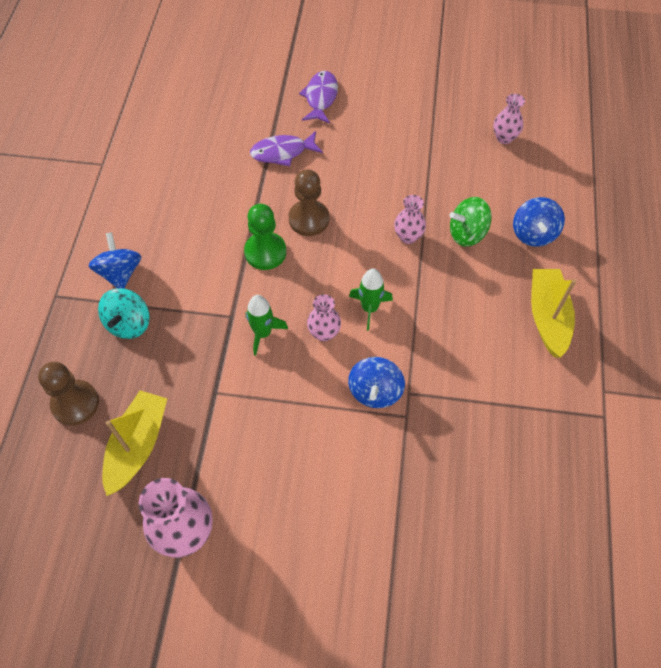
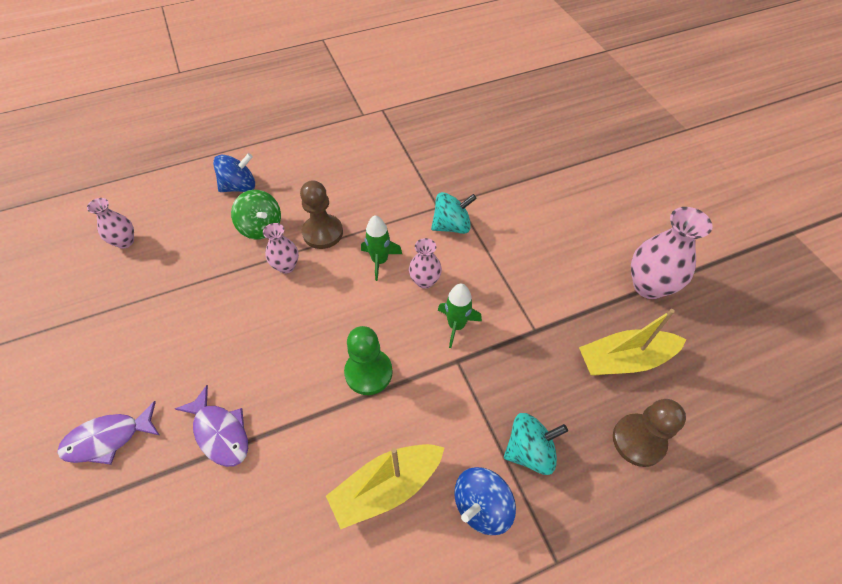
camera: 120 degrees left, 5 degrees down
brown pawn [288,169,329,236] -> brown pawn moved to [300,180,343,249]
blue spinning top [348,357,405,408] -> turquoise spinning top [431,192,477,234]
yellow boat [531,269,576,358] -> yellow boat moved to [326,444,445,529]

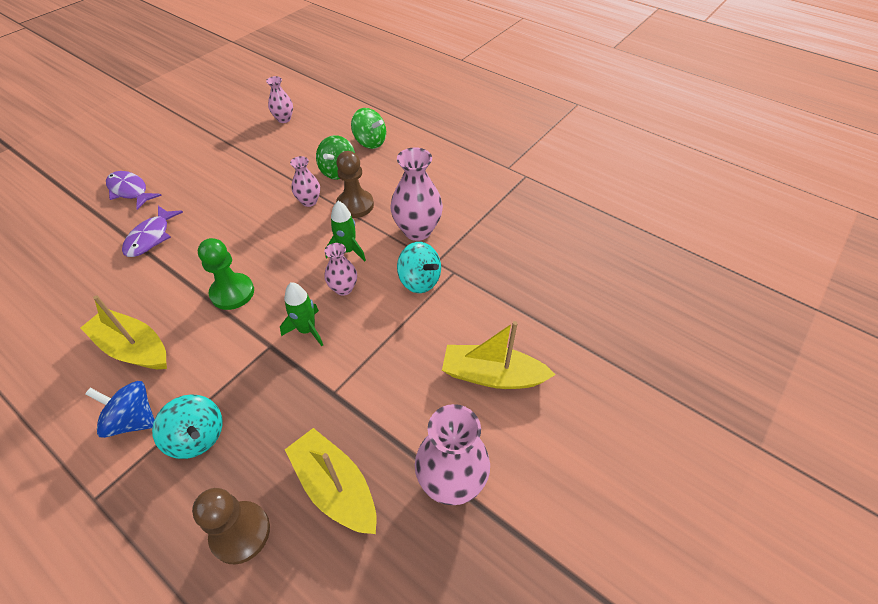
camera: 60 degrees right, 5 degrees down
blue spinning top [213,153,255,192] -> green spinning top [351,108,386,149]
none -> pink vase [390,147,443,241]
none -> yellow boat [442,321,556,389]

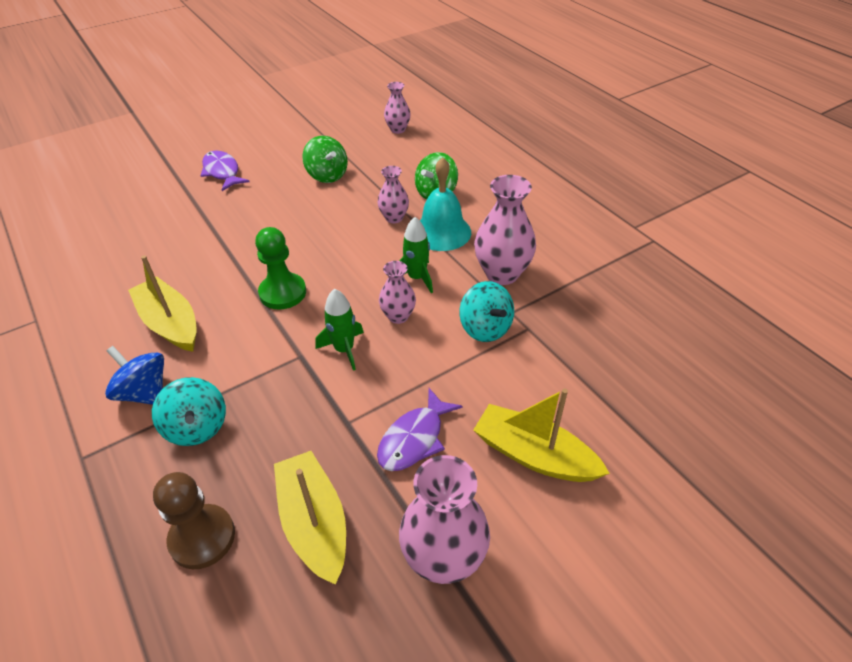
camera: 20 degrees right, 5 degrees down
purple fish [122,206,183,257] -> purple fish moved to [377,388,463,471]
brown pawn [336,151,374,218] -> turquoise bell [420,157,471,251]
green spinning top [351,108,386,149] -> green spinning top moved to [302,136,348,183]

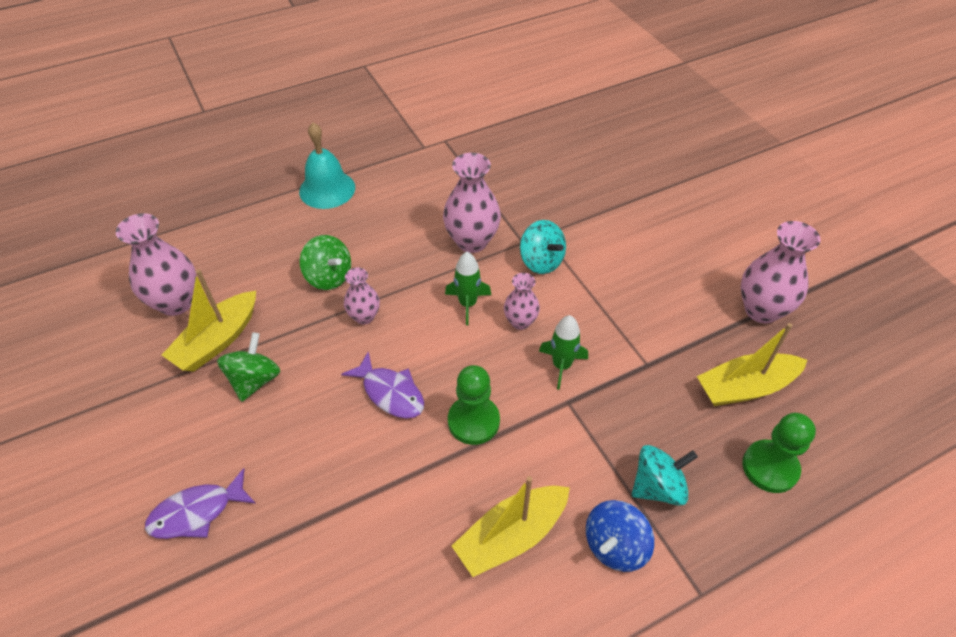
camera: 85 degrees left, 5 degrees up
brown pawn [153,472,235,569] -> green pawn [742,413,816,493]
green spinning top [302,136,348,183] -> green spinning top turned 45 degrees counterclockwise [217,332,280,402]
purple fish [377,388,463,471] -> purple fish moved to [341,352,424,418]
pink vase [384,82,411,134] -> pink vase [116,213,196,316], size x1.73
turquoise bell [420,157,471,251] -> turquoise bell moved to [299,123,355,209]
turquoise spinning top [459,281,514,342] -> turquoise spinning top turned 75 degrees clockwise [520,220,566,274]
yellow boat [473,388,610,482] -> yellow boat moved to [162,270,256,372]

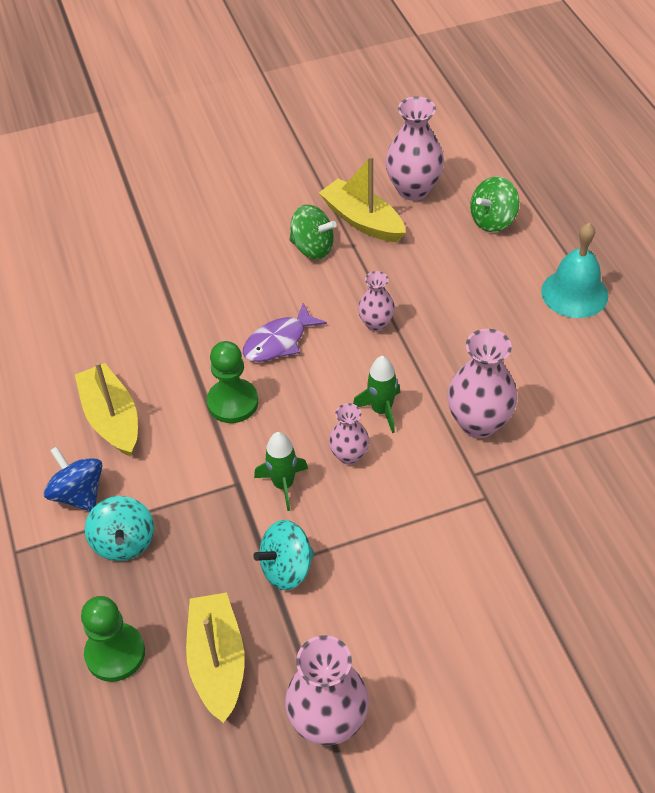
camera: 100 degrees right, 0 degrees up
purple fish [145,468,256,539] -> none
green spinning top [300,235,351,290] -> green spinning top moved to [470,176,519,232]
turquoise spinning top [520,220,566,274] -> turquoise spinning top moved to [253,520,315,590]

